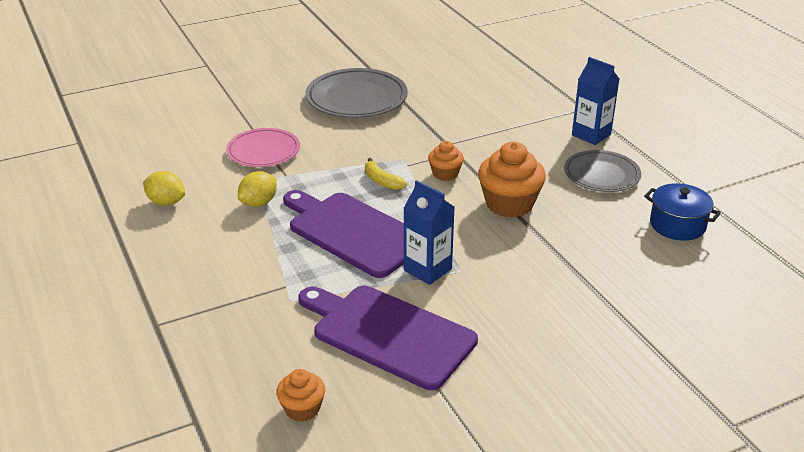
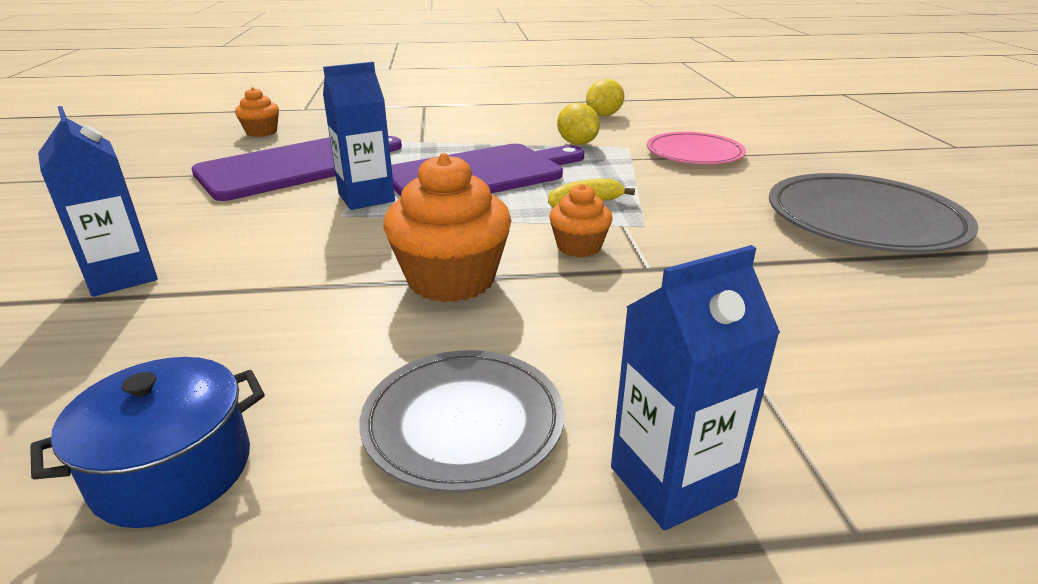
camera: 110 degrees right, 5 degrees down
none -> blue carton [38,106,158,297]

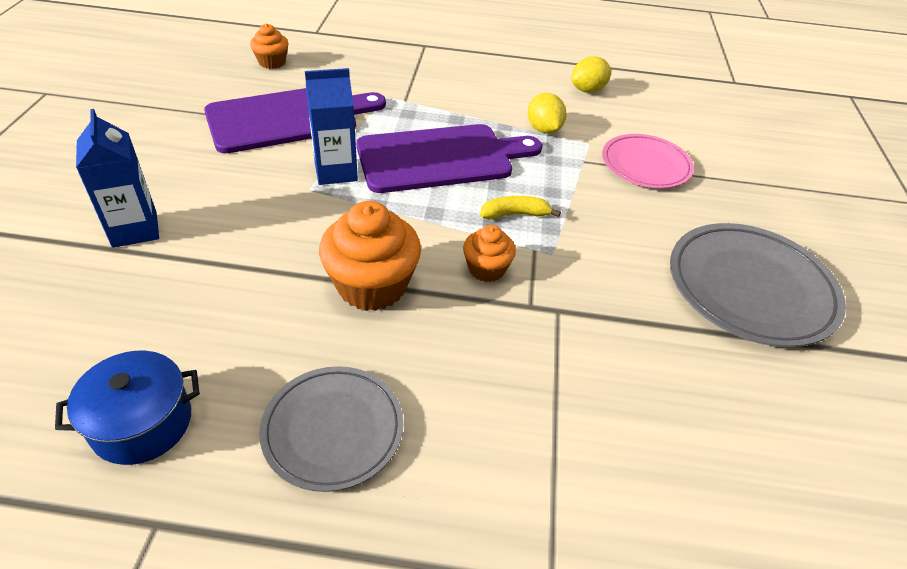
camera: 10 degrees right, 15 degrees up
blue carton [611,245,780,530] -> none

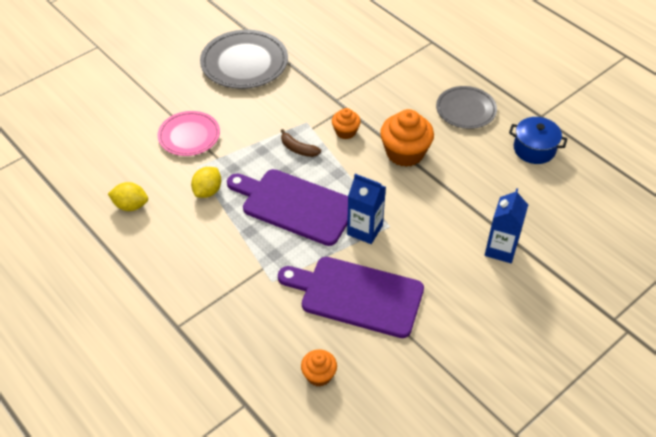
camera: 135 degrees left, 5 degrees up
yellow banana [480,196,561,219] -> brown banana [281,129,321,157]

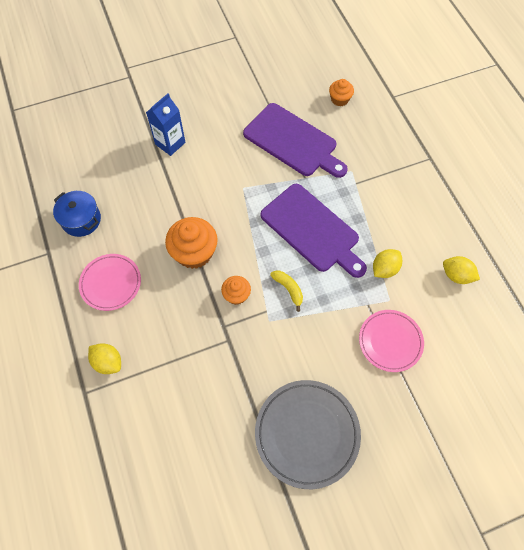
camera: 160 degrees left, 15 degrees up
brown banana [281,129,321,157] -> yellow banana [270,271,303,312]
blue carton [347,174,386,244] -> none
grey plate [436,86,497,129] -> pink plate [79,254,141,311]
none -> yellow lemon [88,343,121,374]

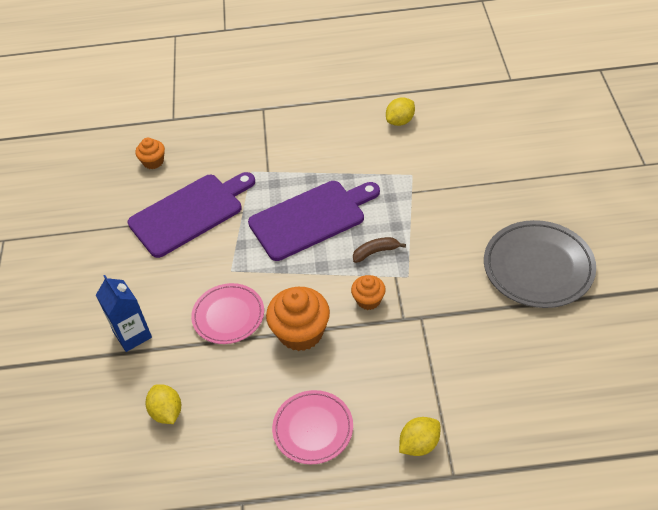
camera: 70 degrees left, 15 degrees down
blue pot [53,191,101,237] -> none
yellow banana [270,271,303,312] -> brown banana [353,237,406,263]
pink plate [359,310,424,372] -> pink plate moved to [191,283,264,344]
yellow lemon [373,249,402,278] -> yellow lemon moved to [146,384,181,424]

